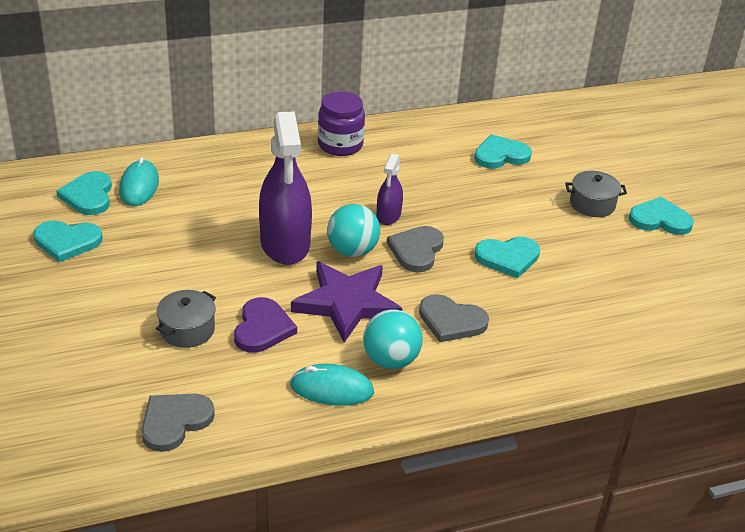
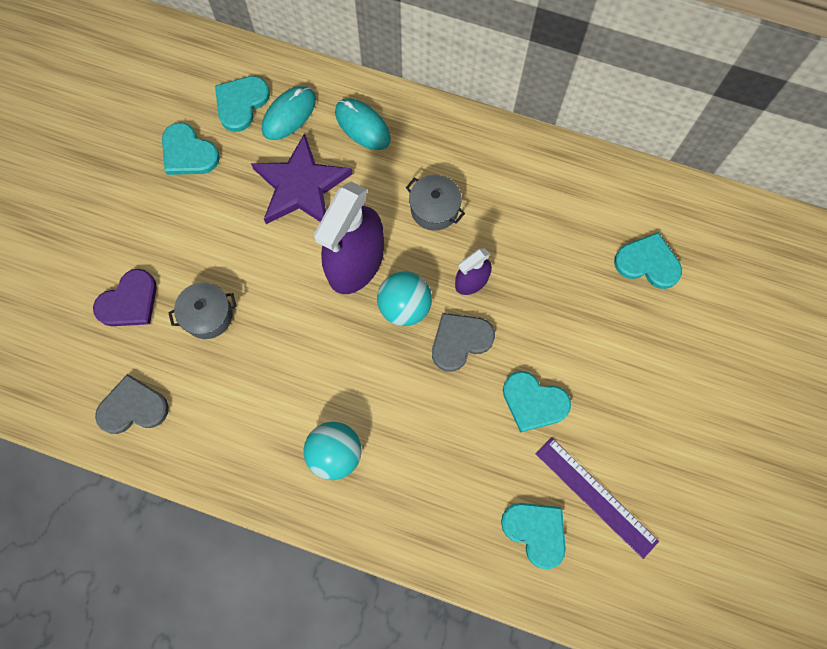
camera: 40 degrees right, 35 degrees up
purple heart [234,297,297,353] -> purple heart moved to [93,269,157,326]
turquoise mouse [290,364,374,406] -> turquoise mouse moved to [335,98,391,150]
purple star [291,261,403,343] -> purple star moved to [251,133,353,224]
purple jar [318,91,365,156] -> none
grey heart [419,294,489,342] -> none
grey pot [565,171,627,217] -> grey pot moved to [406,175,465,231]
turquoise heart [629,197,694,235] -> turquoise heart moved to [501,503,566,569]
none -> purple ruler [536,437,659,559]

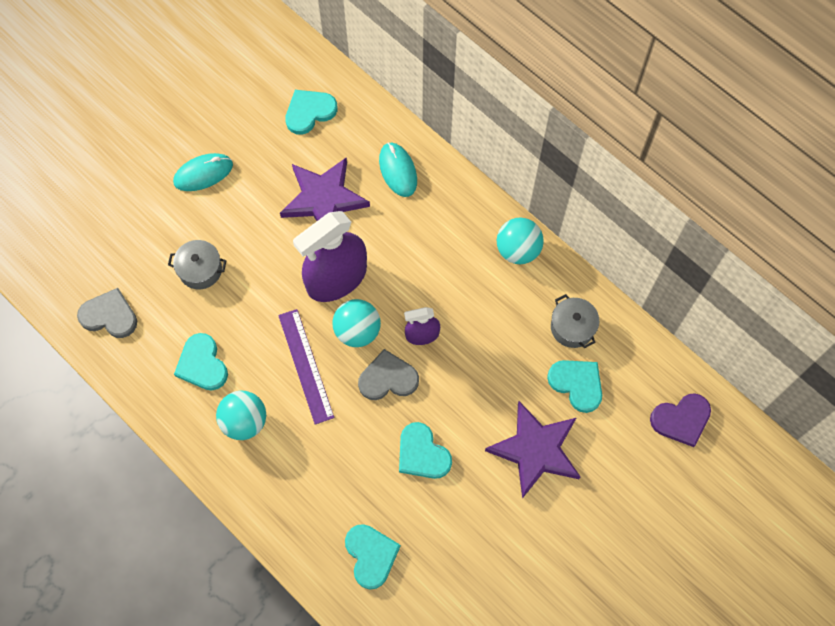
camera: 25 degrees right, 5 degrees down
purple heart [93,269,157,326] -> purple heart moved to [650,393,711,447]
turquoise heart [162,123,220,175] -> turquoise heart moved to [174,333,228,390]
turquoise mouse [262,86,316,140] -> turquoise mouse moved to [173,153,233,191]
grey pot [406,175,465,231] -> grey pot moved to [551,294,599,348]
purple ruler [536,437,659,559] -> purple ruler moved to [278,309,334,425]
none -> purple star [485,401,581,499]
none -> turquoise ball [497,218,544,264]

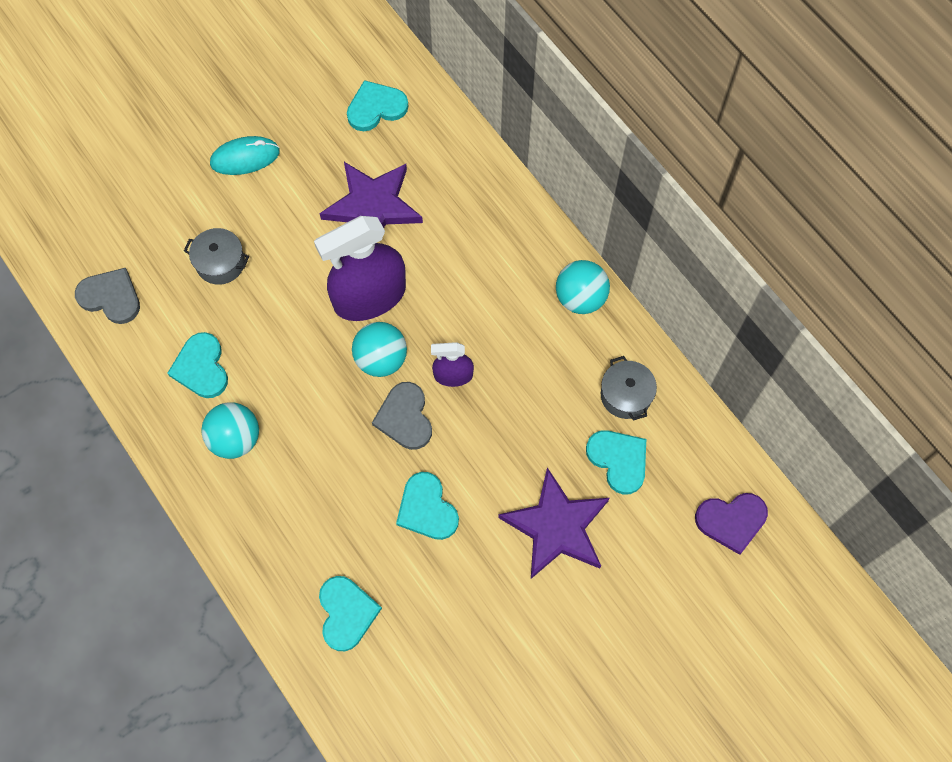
camera: 10 degrees right, 0 degrees up
purple ruler [278,309,334,425] -> none
grey heart [358,349,419,400] -> grey heart turned 105 degrees counterclockwise [372,382,432,450]
turquoise mouse [379,143,417,197] -> none

